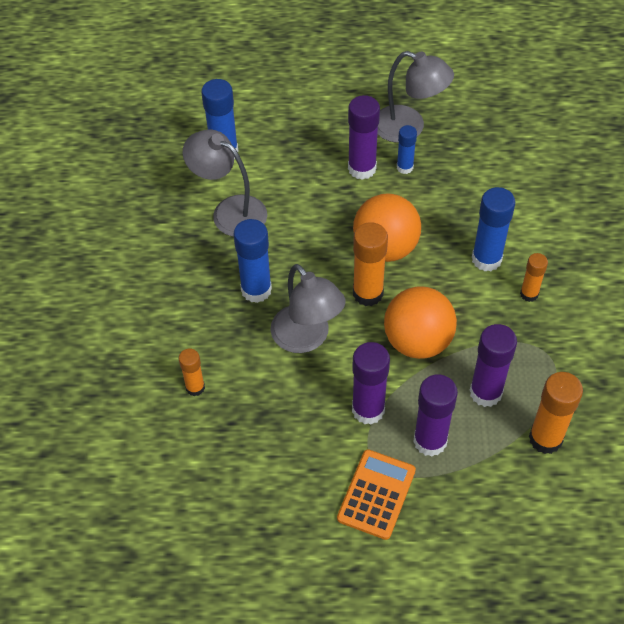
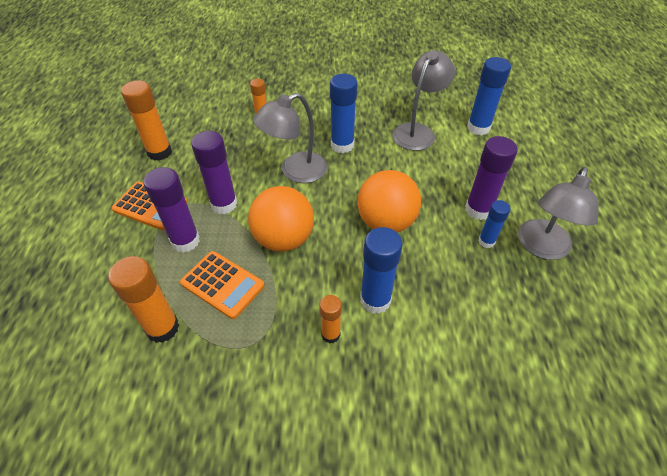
camera: 90 degrees right, 5 degrees down
orange glue stick [353,222,388,306] -> orange glue stick moved to [121,80,172,161]
purple glue stick [469,324,517,407] -> orange calculator [180,251,265,319]

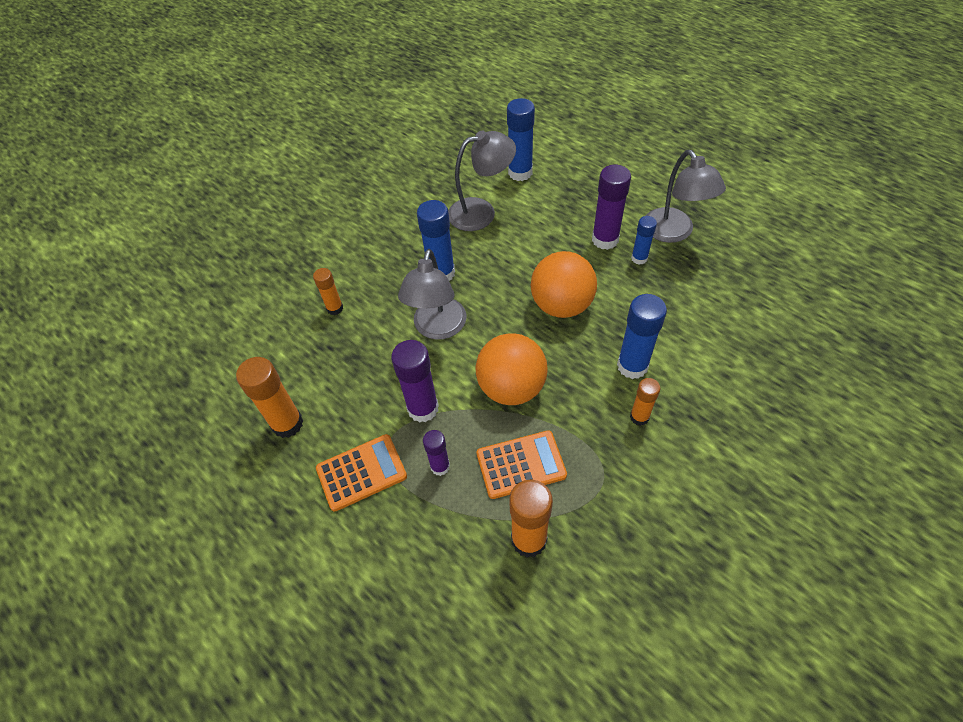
camera: 45 degrees left, 5 degrees up
purple glue stick [144,167,200,252] -> purple glue stick [423,430,450,476], size x0.59
grey lamp [392,50,455,151] -> grey lamp turned 90 degrees clockwise [448,131,516,231]

